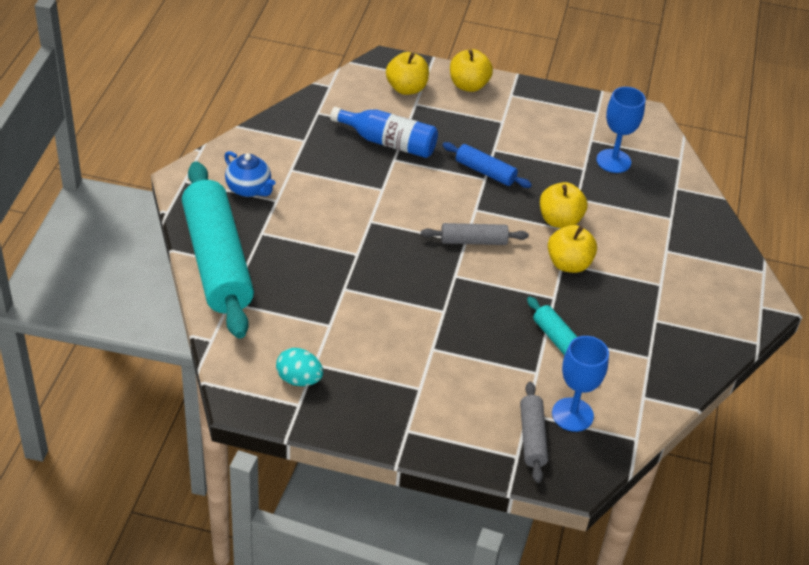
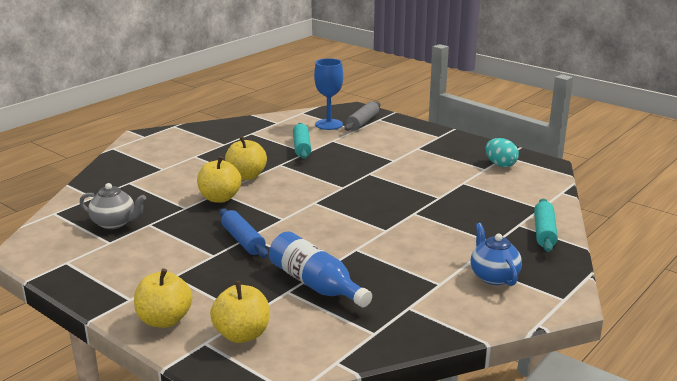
camera: 150 degrees left, 20 degrees down
turquoise rolling pin [182,161,254,339] -> turquoise rolling pin [534,198,558,252], size x0.46
grey rolling pin [421,223,529,245] -> none
blue goblet [596,87,646,173] -> grey teapot [80,183,146,229]

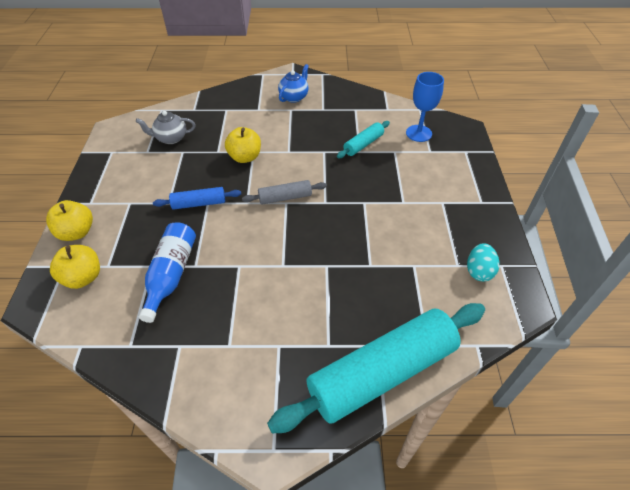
camera: 50 degrees right, 25 degrees up
grey teapot [80,183,146,229] -> grey teapot turned 105 degrees clockwise [136,111,196,144]
blue rolling pin [220,208,268,258] -> blue rolling pin turned 60 degrees clockwise [153,187,241,210]
yellow apple [225,136,267,180] -> none
grey rolling pin [345,101,380,131] -> grey rolling pin moved to [242,180,327,204]
blue teapot [470,223,522,286] -> blue teapot moved to [278,64,309,103]
turquoise rolling pin [534,198,558,252] -> turquoise rolling pin [267,303,485,433], size x2.19

